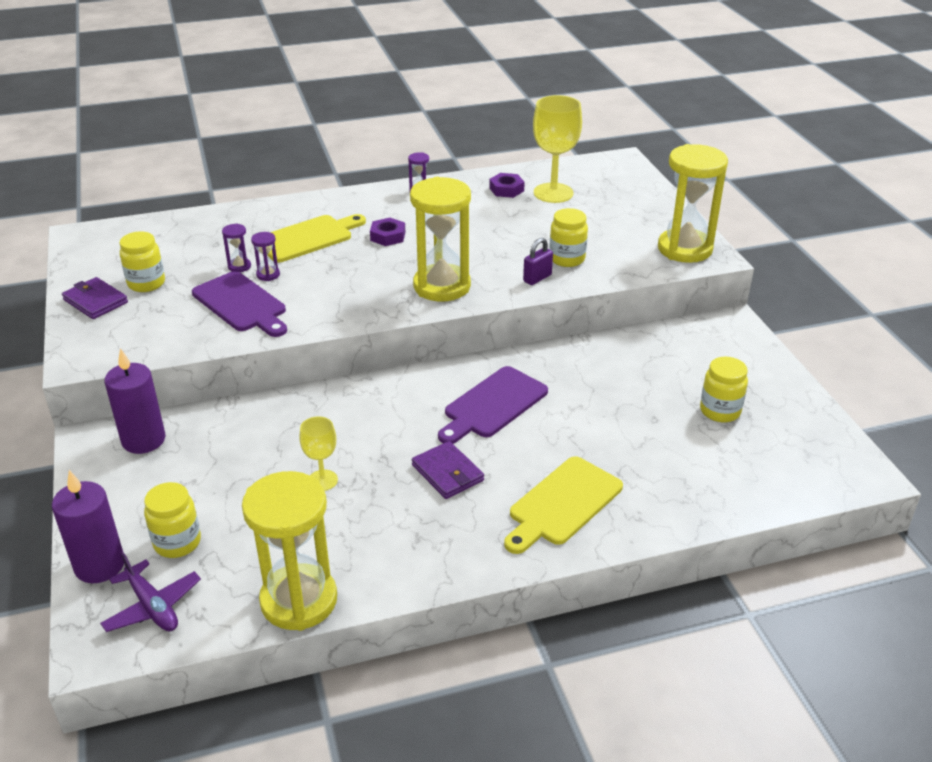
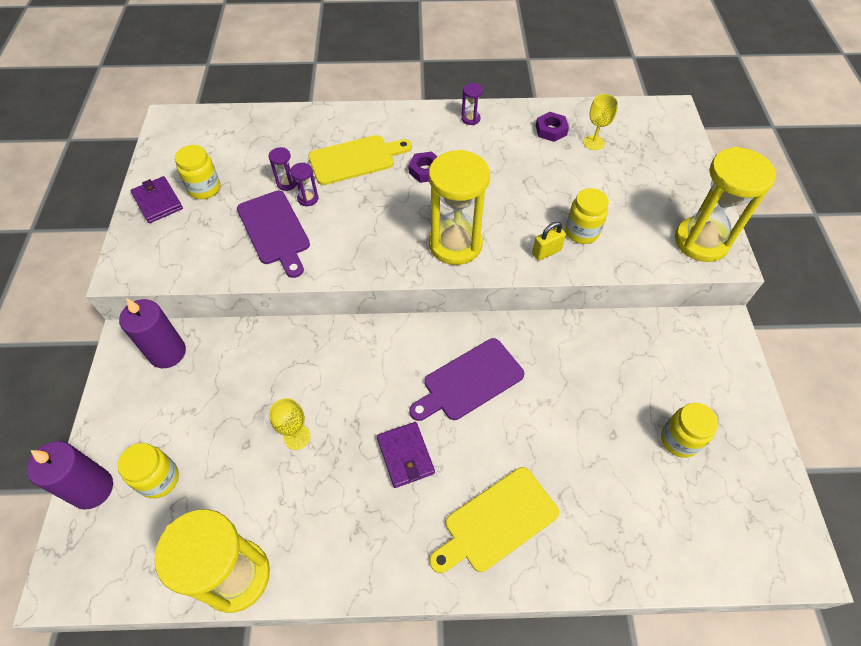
camera: 15 degrees right, 20 degrees up
purple plane [100,552,201,632] -> none
purple padlock [523,238,553,285] -> yellow padlock [532,222,566,261]
yellow goblet [533,95,582,203] -> yellow goblet [583,94,618,150], size x0.55

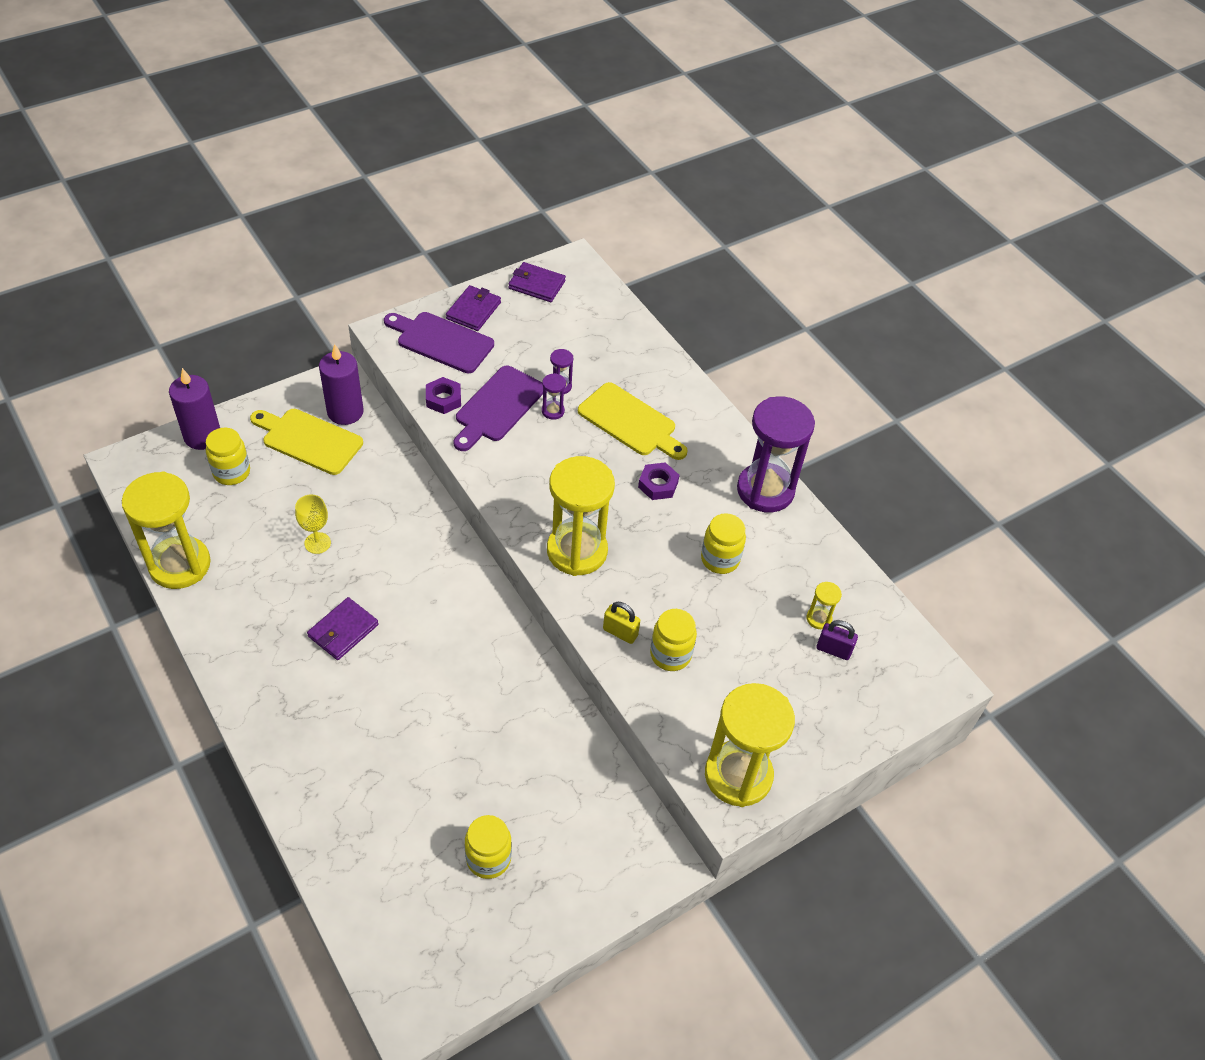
camera: 55 degrees right, 5 degrees down
yellow jar [175,145,220,199] -> yellow jar moved to [701,513,746,574]
purple cutting board [409,338,524,421] -> purple cutting board moved to [384,312,494,373]
yellow cutting board [430,467,559,573] -> yellow cutting board moved to [250,409,363,475]
purple hourglass [461,83,483,125] -> purple hourglass [737,396,815,513], size x2.43
purple nut [536,112,569,142] -> purple nut moved to [426,377,461,414]
yellow goblet [583,94,618,150] -> yellow hourglass [806,582,842,629]
none -> purple wallet [508,262,566,302]
none -> purple padlock [816,620,858,660]

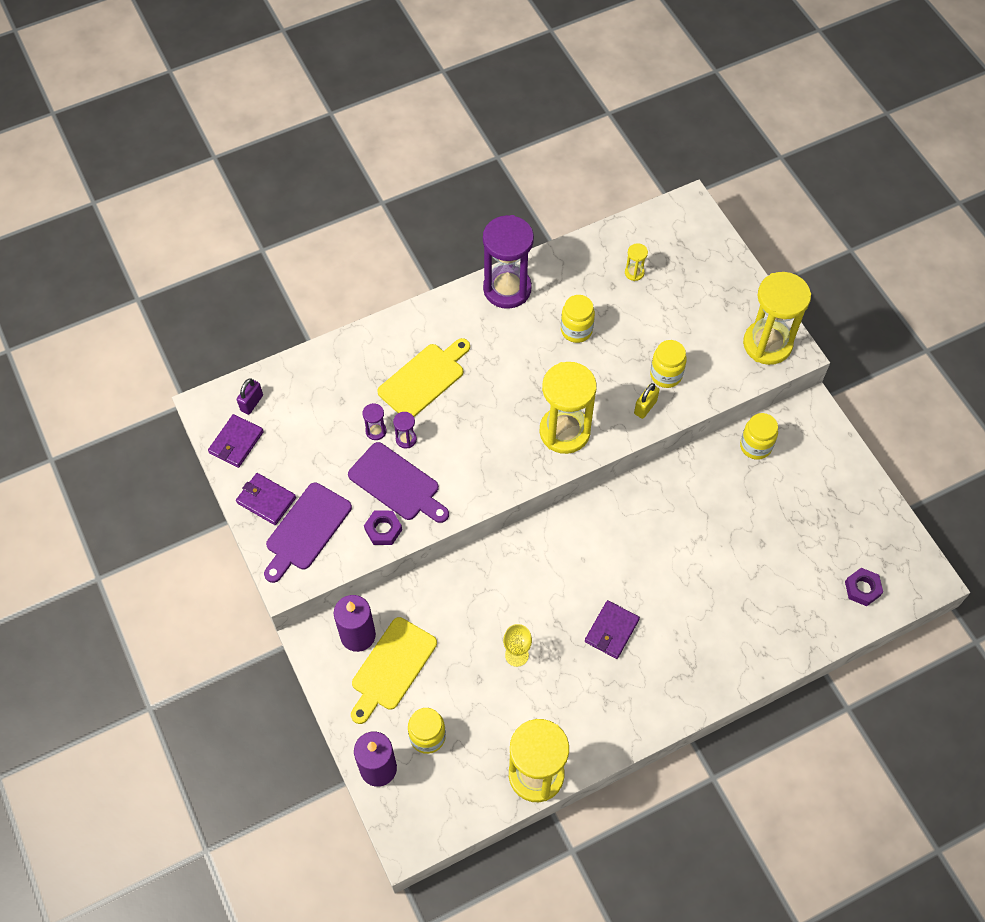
camera: 80 degrees left, 10 degrees up
purple wallet [307,597,379,660] -> purple wallet turned 75 degrees clockwise [585,600,640,659]
yellow jar [465,815,512,879] -> yellow jar moved to [740,413,778,460]
purple nut [638,462,679,500] -> purple nut moved to [845,568,883,606]
purple padlock [816,620,858,660] -> purple padlock moved to [237,378,263,415]

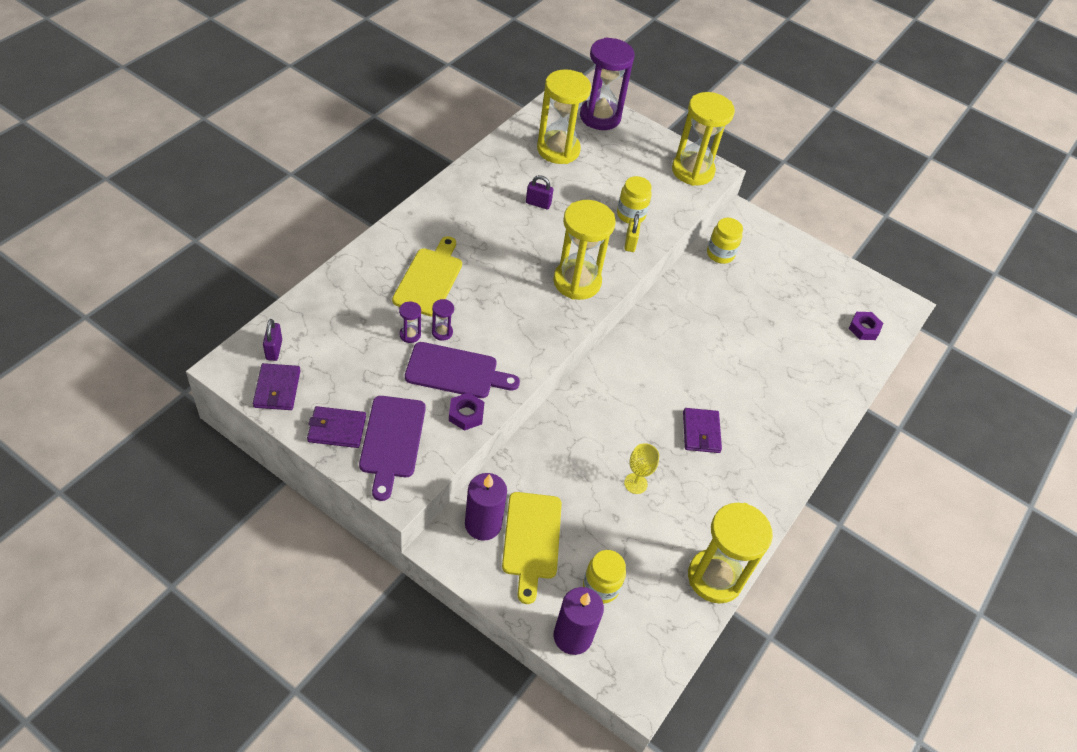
camera: 35 degrees left, 10 degrees down
purple hourglass [483,215,534,309] -> purple hourglass moved to [580,37,635,130]
yellow jar [561,295,595,343] -> purple padlock [526,175,554,210]
yellow hourglass [625,243,648,281] -> yellow hourglass [537,69,591,164], size x2.43

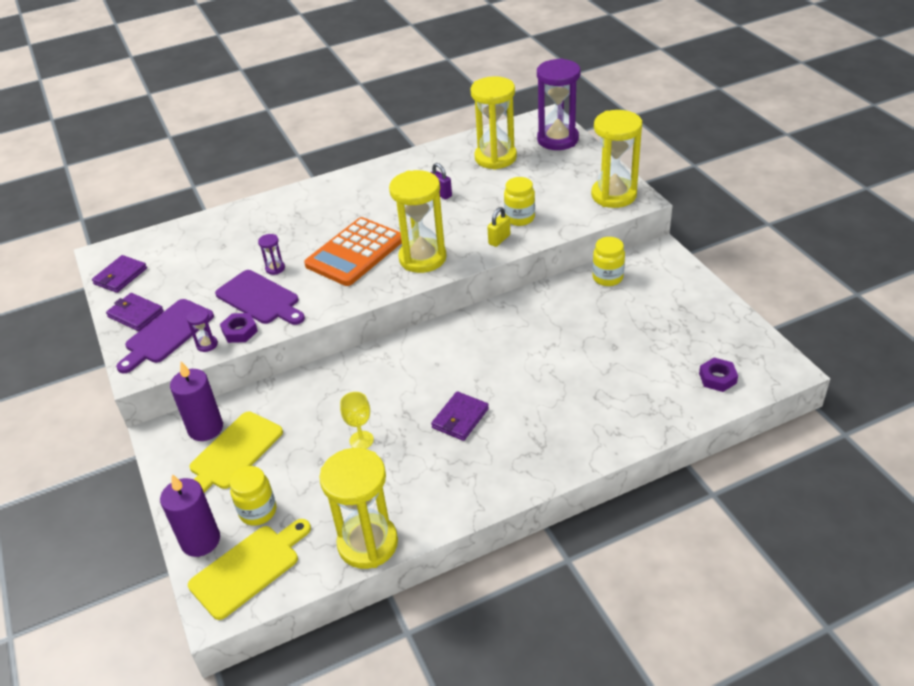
camera: 40 degrees right, 10 degrees down
purple padlock [263,319,282,361] -> none
yellow cutting board [392,236,462,317] -> yellow cutting board moved to [188,519,311,620]
purple hourglass [399,301,421,343] -> purple hourglass moved to [186,308,218,352]
none -> orange calculator [304,217,402,286]

